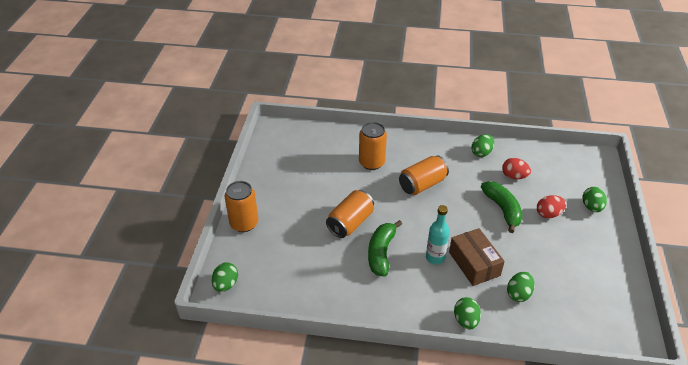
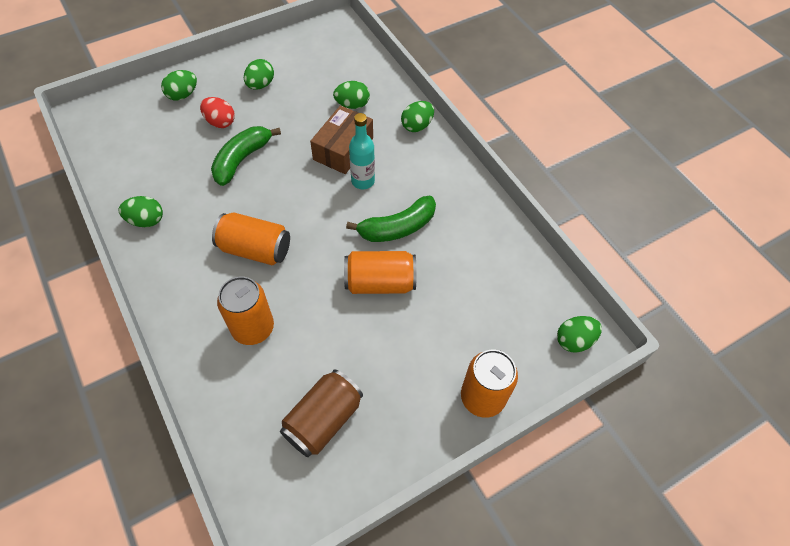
camera: 130 degrees left, 15 degrees up
red egg [502,158,531,179] -> none
none -> green egg [244,59,274,90]
none -> brown can [280,370,363,457]

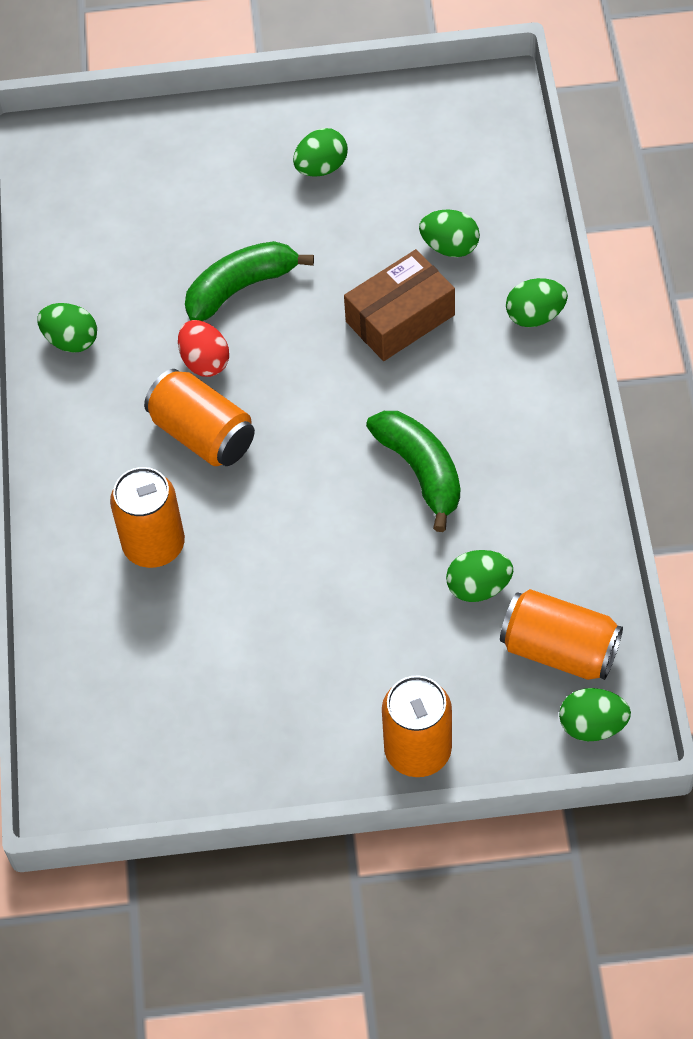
camera: 30 degrees right, 0 degrees up
green egg [161,70,197,101] -> green egg moved to [446,550,513,602]
red egg [200,97,235,128] -> red egg moved to [178,320,229,377]
brown can [280,370,363,457] -> none
orange can [344,251,417,294] -> orange can moved to [500,589,623,680]
green banana [346,196,436,242] -> green banana turned 120 degrees counterclockwise [366,411,460,532]
turquoise bottle [349,113,375,189] -> none

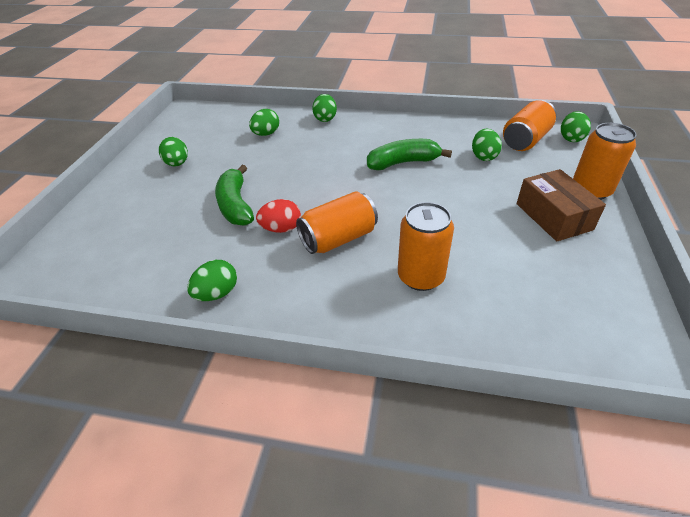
camera: 75 degrees left, 15 degrees down
brown box [344,249,455,361] -> brown box moved to [517,169,606,241]

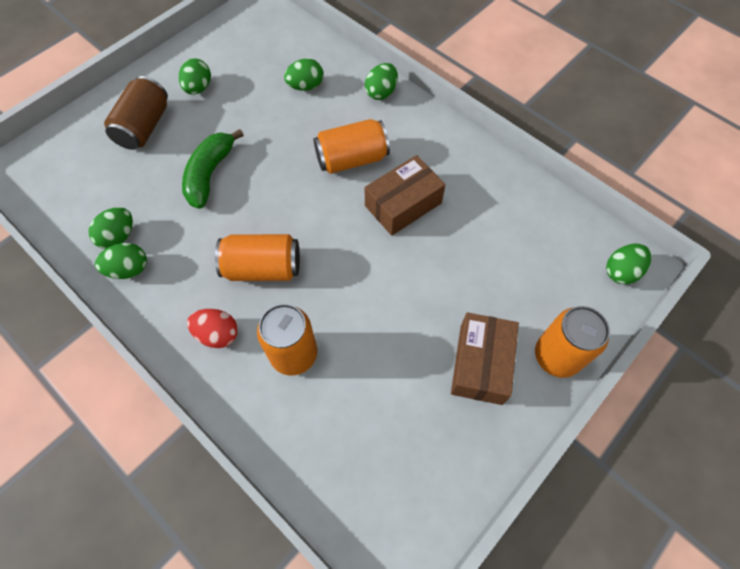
camera: 30 degrees right, 20 degrees up
red egg [256,199,301,233] -> red egg moved to [187,309,238,348]
green banana [367,139,452,170] -> brown box [365,155,446,236]
green egg [472,129,502,161] -> green egg moved to [89,207,133,249]
orange can [503,100,556,151] -> orange can moved to [314,119,390,174]
none -> brown can [104,76,168,150]

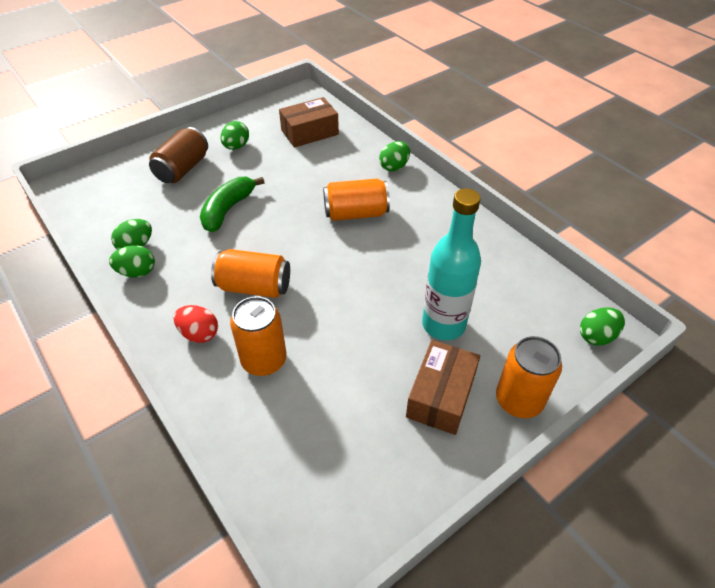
camera: 10 degrees right, 15 degrees down
green egg [284,58,323,91] -> none
brown box [365,155,446,236] -> brown box moved to [279,97,339,148]
none -> turquoise bottle [422,188,481,340]

